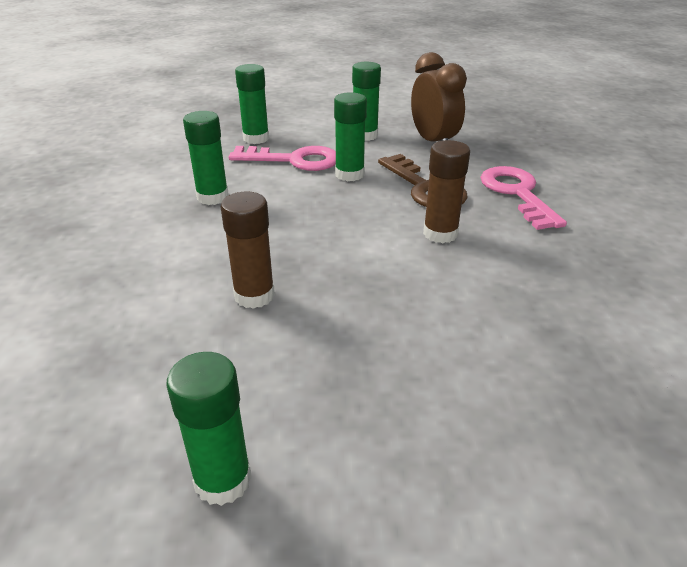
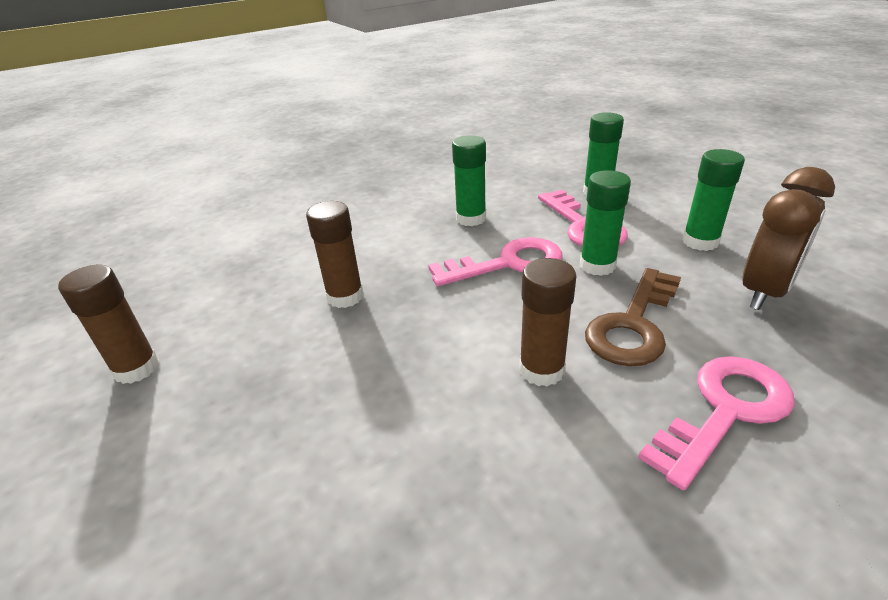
camera: 65 degrees right, 0 degrees up
green glue stick [167,352,252,506] -> brown glue stick [58,265,159,384]
none -> pink key [428,237,563,286]

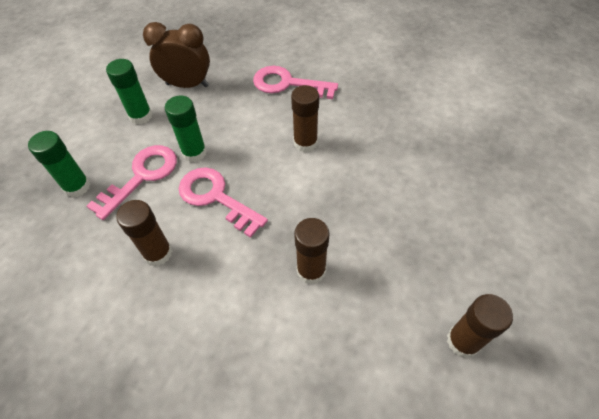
camera: 125 degrees left, 20 degrees up
green glue stick [452,135,486,226] -> brown glue stick [116,200,172,266]
brown key [585,268,681,366] -> none

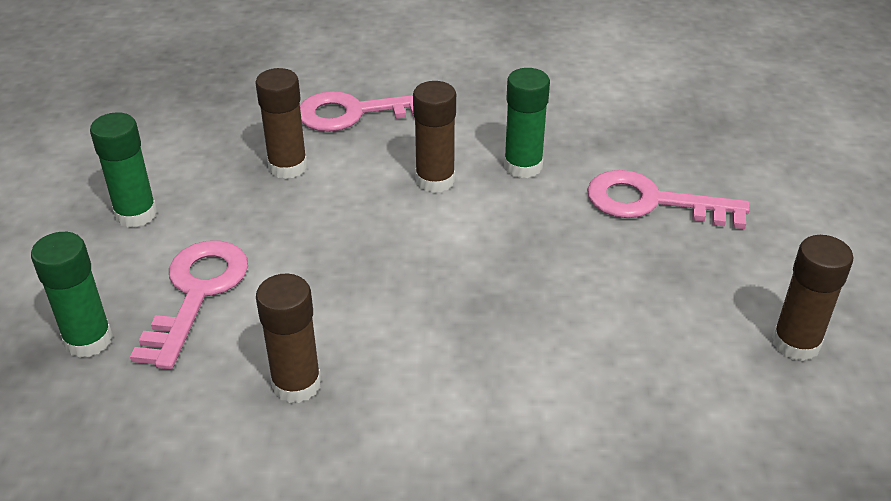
camera: 25 degrees left, 15 degrees down
brown clock [143,22,210,88] -> none
green glue stick [165,96,207,162] -> green glue stick moved to [504,68,550,178]
pink key [178,167,268,238] -> pink key moved to [587,170,750,229]
brown glue stick [294,218,330,284] -> brown glue stick moved to [255,68,307,179]

